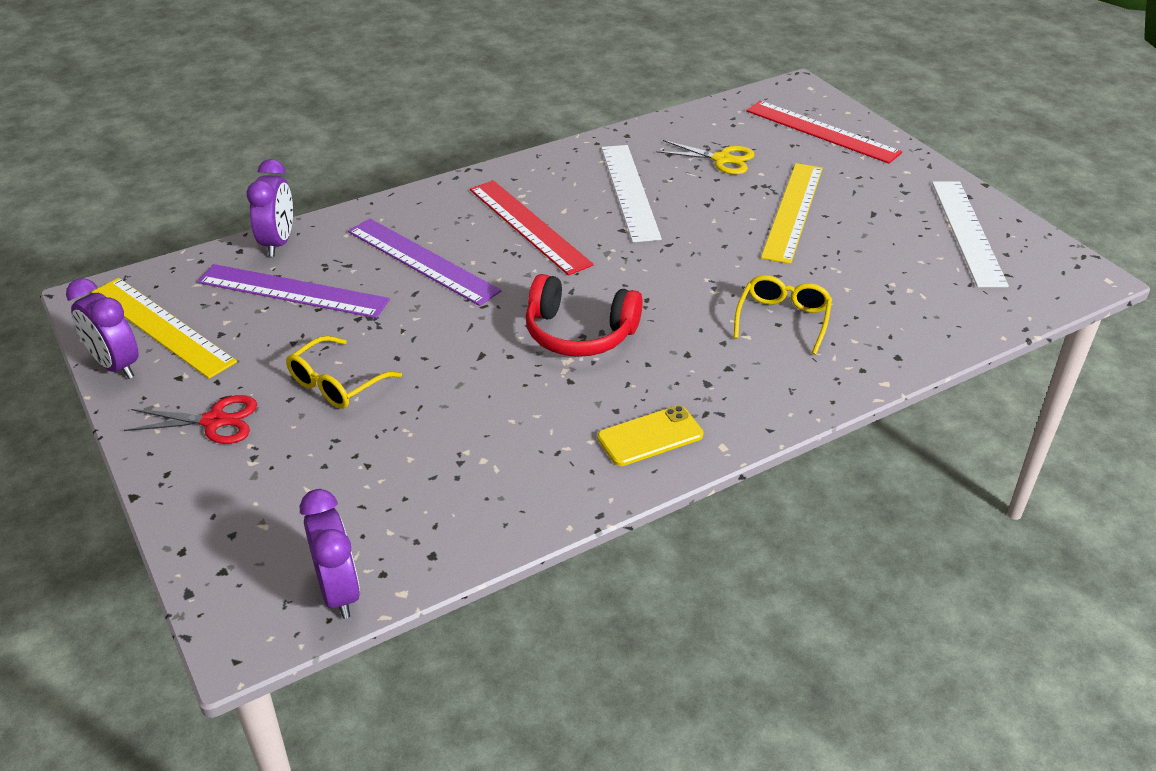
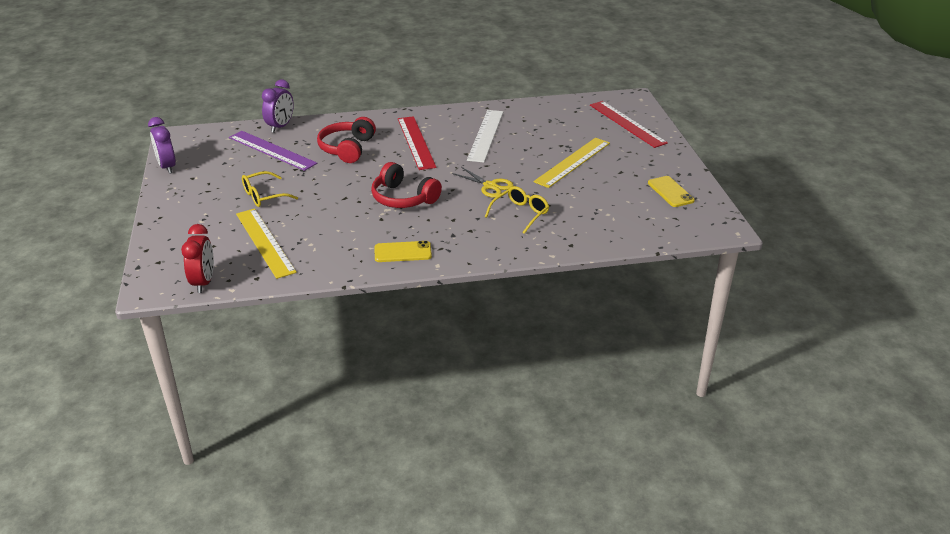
camera: 20 degrees right, 5 degrees down
yellow ruler [91,278,237,379] -> yellow ruler moved to [236,209,297,279]
red scissors [124,395,257,444] -> none
purple clock [300,489,360,619] -> red clock [181,224,214,293]
purple ruler [348,219,501,306] -> red headphones [317,117,376,163]
yellow scissors [657,140,755,175] -> yellow scissors moved to [452,167,514,198]
white ruler [932,181,1009,287] -> yellow phone [648,176,695,207]

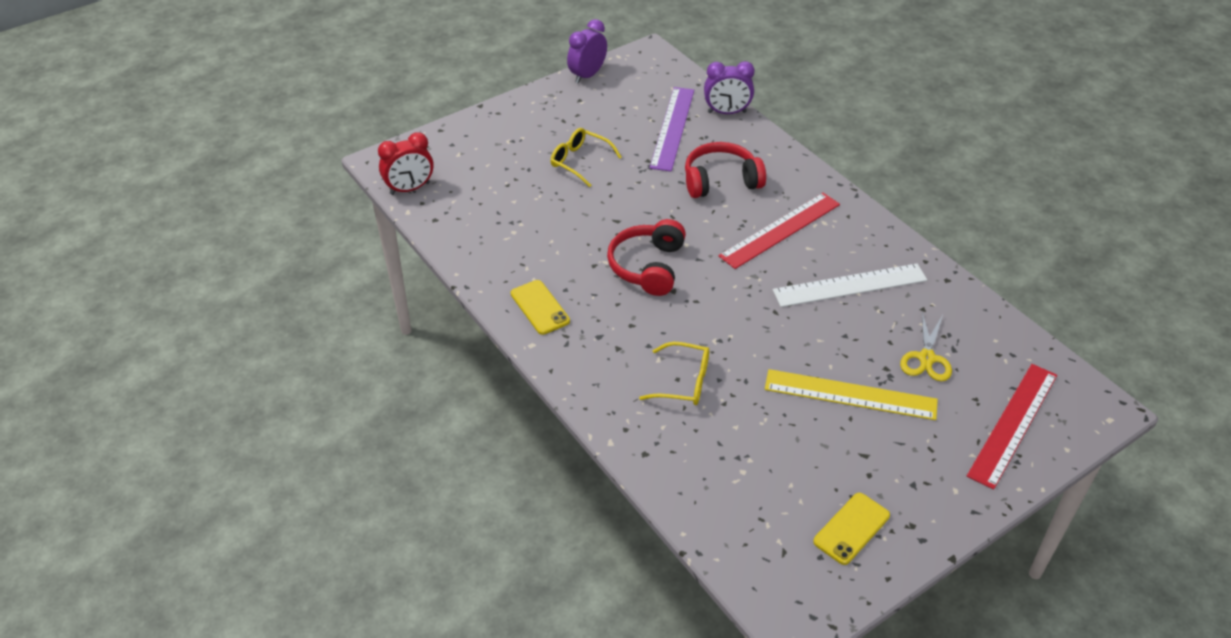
camera: 65 degrees right, 10 degrees up
yellow ruler [236,209,297,279] -> none
yellow scissors [452,167,514,198] -> yellow scissors moved to [900,312,952,381]

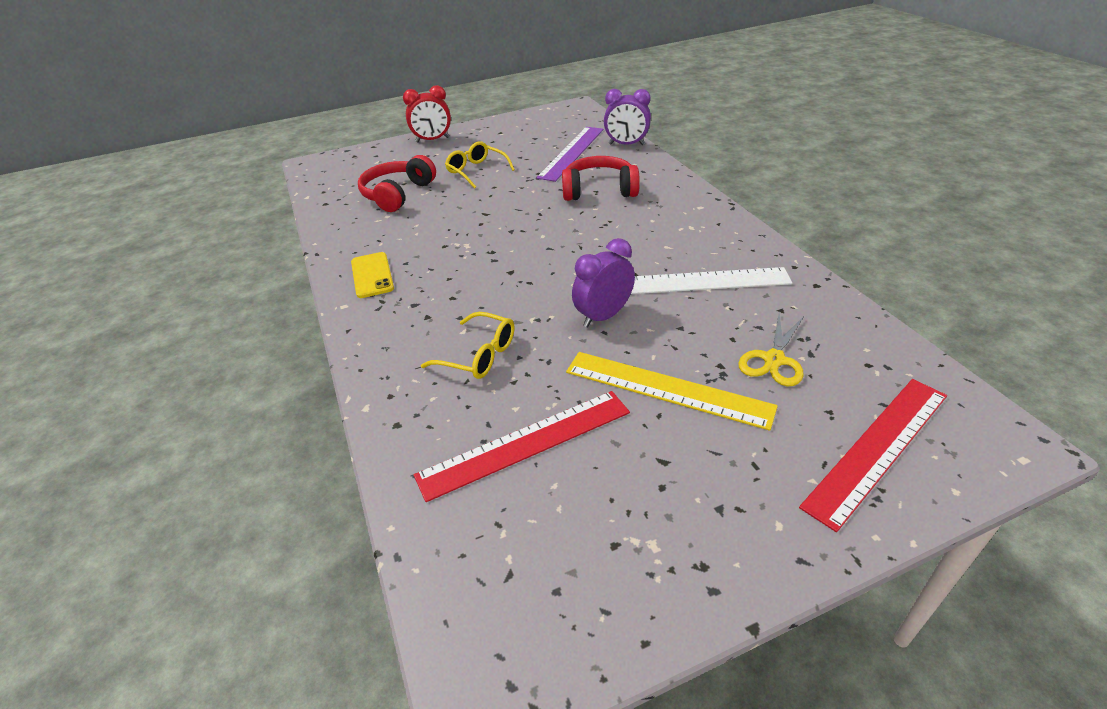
camera: 15 degrees right, 5 degrees down
red clock [378,132,433,195] -> red clock moved to [403,85,451,143]
purple clock [567,19,607,84] -> purple clock moved to [572,238,635,327]
red headphones [607,219,686,296] -> red headphones moved to [358,155,436,212]
red ruler [719,193,840,269] -> red ruler moved to [414,391,630,502]
yellow phone [813,493,890,565] -> none

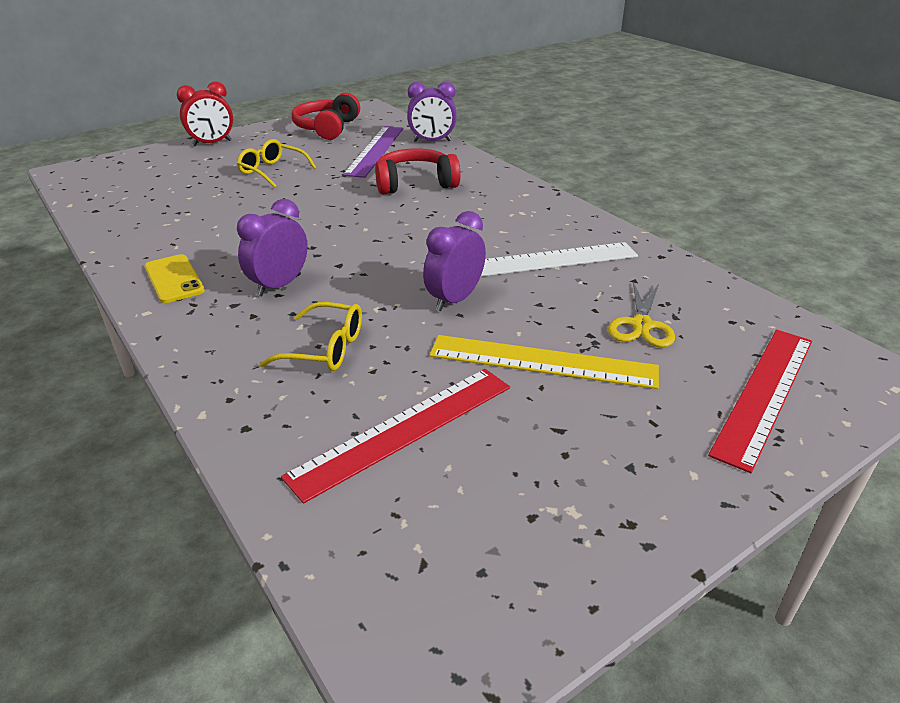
camera: 15 degrees left, 5 degrees down
red headphones [358,155,436,212] -> red headphones moved to [292,93,360,140]
none -> purple clock [237,199,308,296]

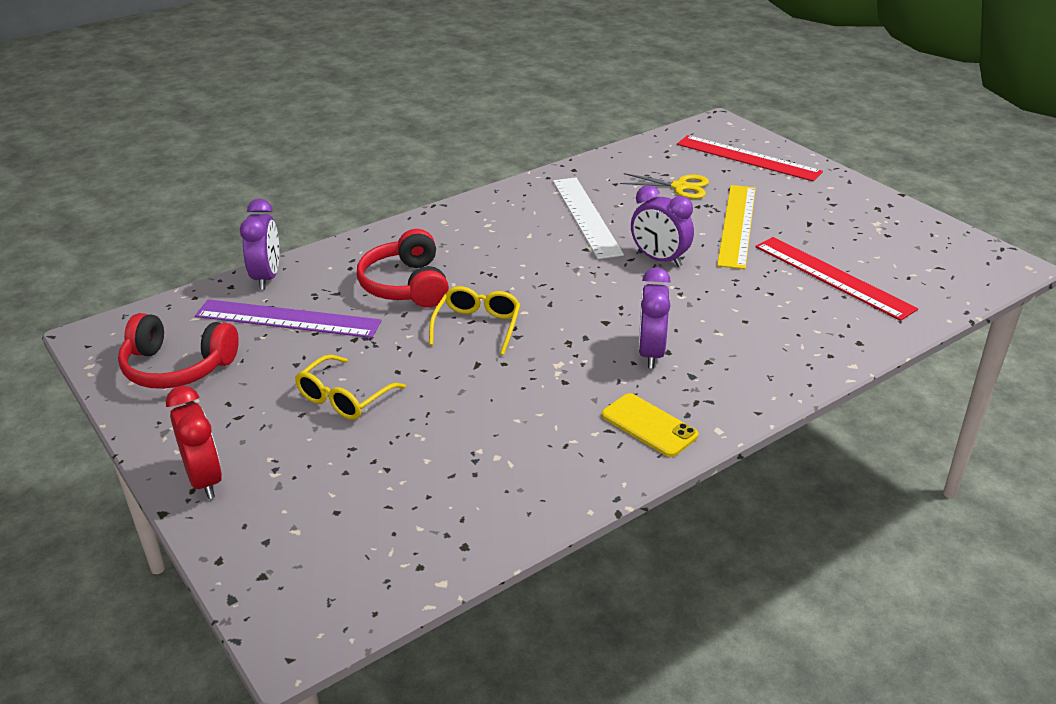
camera: 90 degrees left, 0 degrees up
yellow phone [144,254,205,303] -> yellow phone turned 75 degrees clockwise [602,393,699,457]
purple clock [237,199,308,296] -> purple clock turned 60 degrees clockwise [638,267,671,369]
yellow glasses [260,302,362,371] -> yellow glasses moved to [429,286,521,355]

